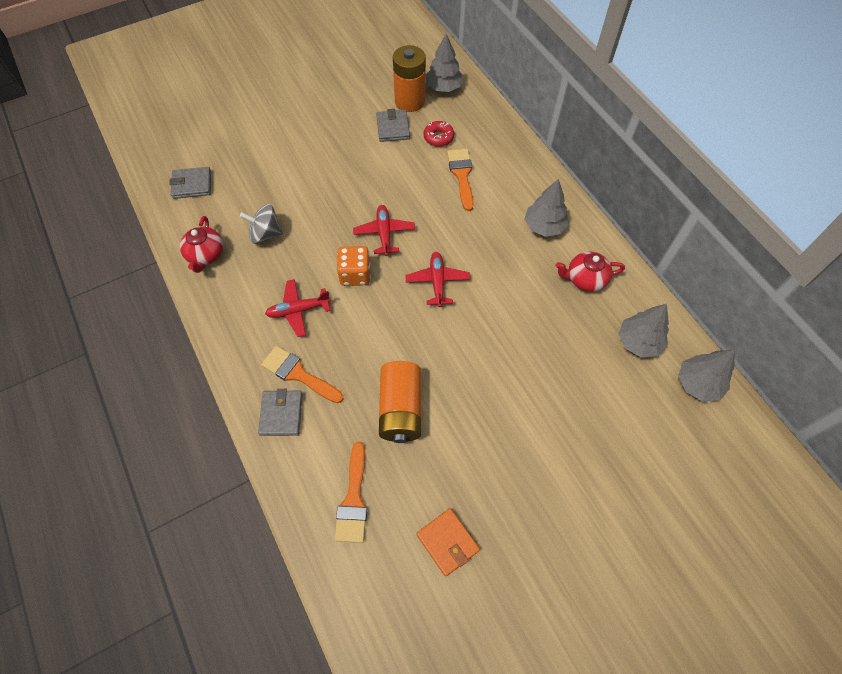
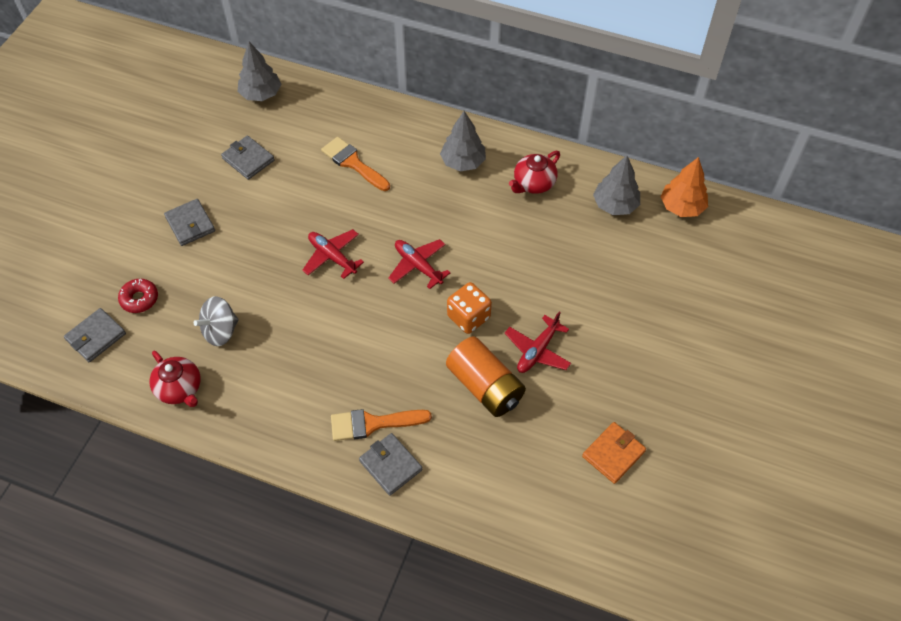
camera: 40 degrees left, 5 degrees down
red plane [265,279,331,337] -> red plane moved to [505,312,571,373]
orange brush [335,442,367,543] -> none
orange dice [337,246,371,286] -> orange dice moved to [447,282,492,334]
orange battery [393,45,426,112] -> none
orange wallet [416,508,480,577] -> orange wallet turned 60 degrees counterclockwise [582,422,646,484]
red donut [424,121,454,147] -> red donut moved to [118,278,158,313]
grey tree [678,350,735,402] -> orange tree [660,157,708,217]
none -> grey wallet [164,199,215,246]

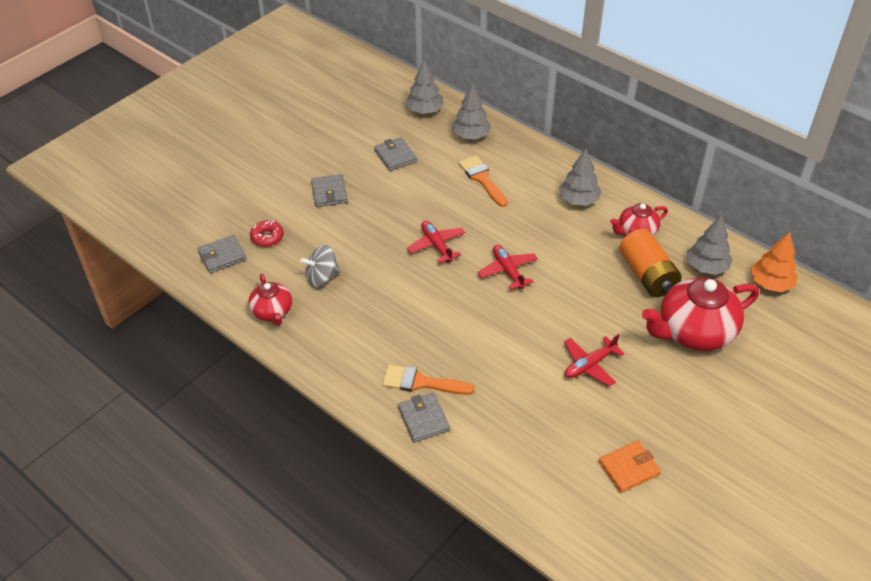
camera: 20 degrees right, 10 degrees down
orange battery [446,337,526,417] -> orange battery moved to [619,229,682,297]
orange dice [447,282,492,334] -> none
none -> grey tree [452,84,492,140]
none -> red teapot [642,277,759,351]

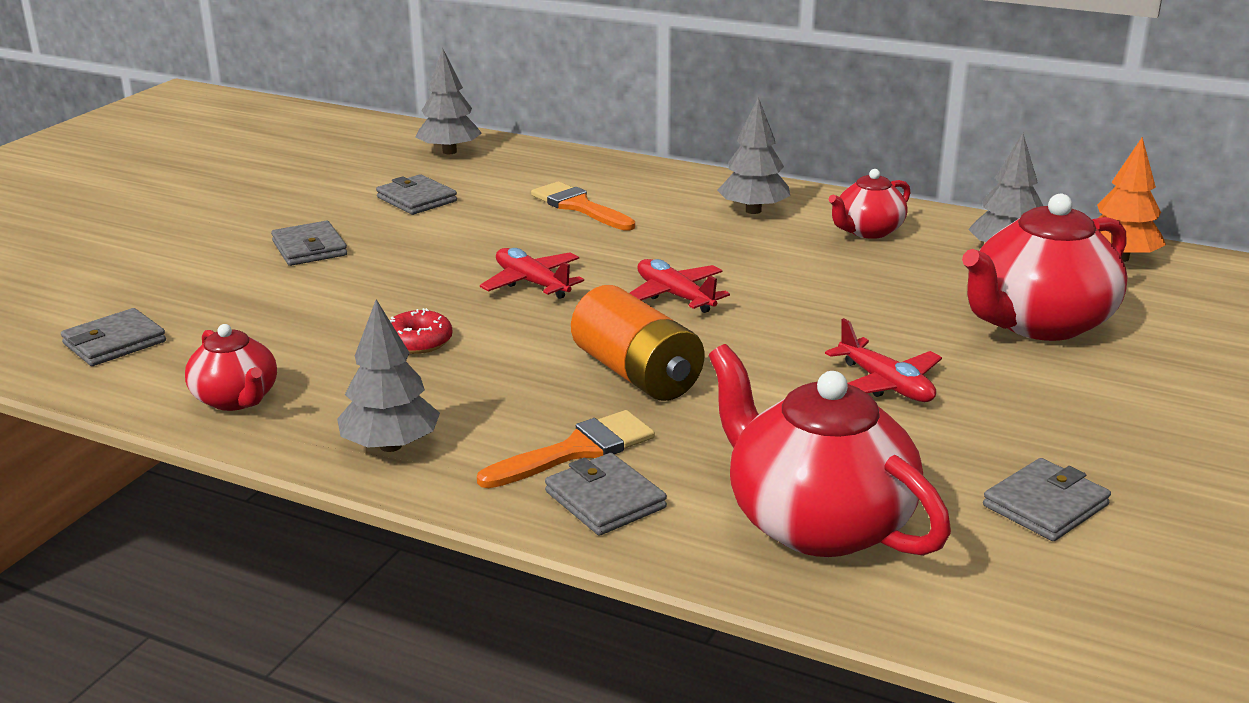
camera: 15 degrees left, 20 degrees down
red donut [250,220,284,247] -> red donut moved to [390,308,453,354]
grey spinning top [301,245,340,287] -> none
orange brush [382,365,475,395] -> orange brush turned 150 degrees clockwise [477,410,655,488]
grey tree [452,84,492,140] -> grey tree moved to [337,299,440,452]
red plane [564,334,624,387] -> red plane turned 75 degrees counterclockwise [825,318,942,402]
orange wallet [599,441,661,493] -> grey wallet [983,458,1111,541]
orange battery [619,229,682,297] -> orange battery moved to [571,285,705,401]
none -> red teapot [709,344,951,557]

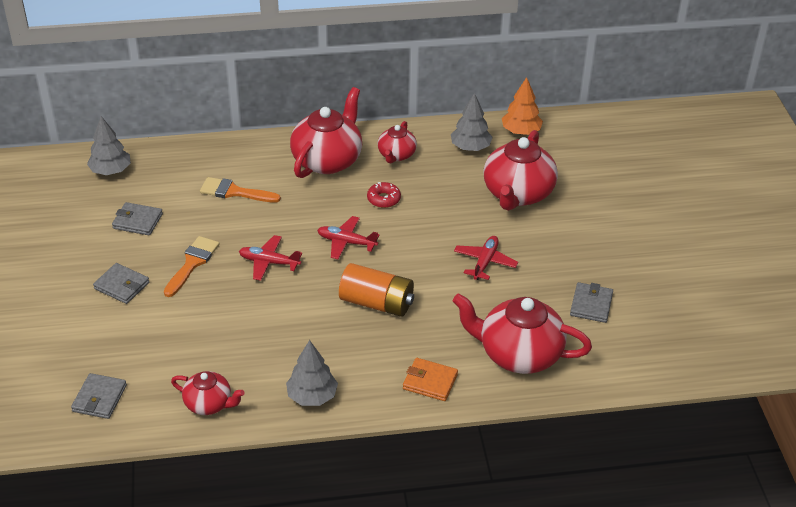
camera: 35 degrees left, 15 degrees up
red donut [390,308,453,354] -> red donut moved to [367,182,401,208]
orange brush [477,410,655,488] -> orange brush moved to [164,236,219,297]
grey wallet [545,453,667,536] -> orange wallet [403,358,458,401]
grey tree [717,97,790,214] -> red teapot [290,87,362,178]
red plane [825,318,942,402] -> red plane turned 90 degrees counterclockwise [454,236,518,280]

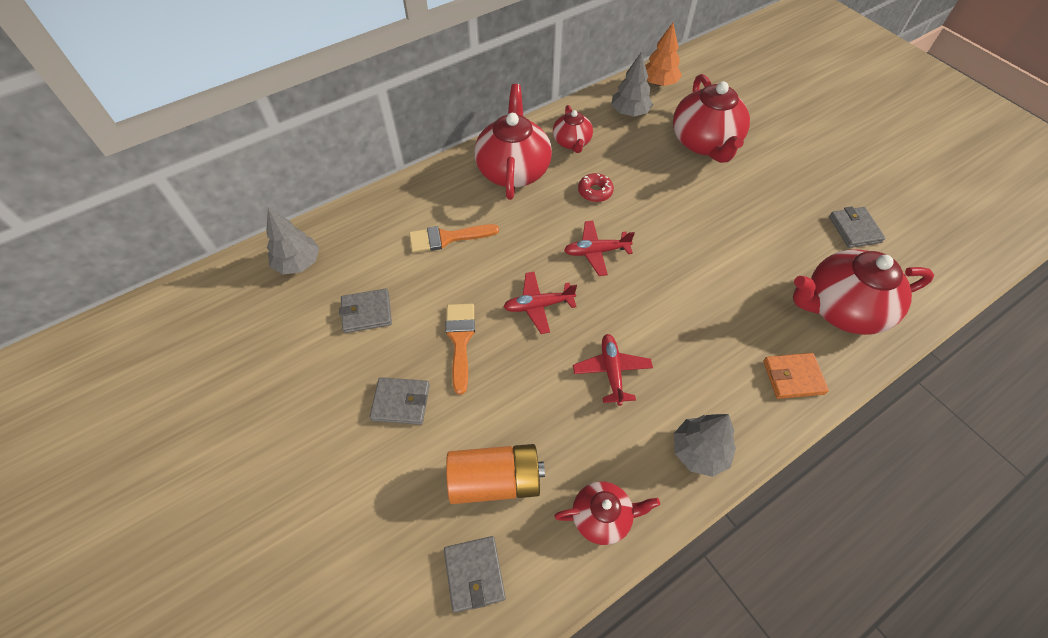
camera: 25 degrees left, 15 degrees up
orange battery [339,263,414,317] -> orange battery moved to [446,444,545,504]
red plane [454,236,518,280] -> red plane moved to [573,334,653,406]

